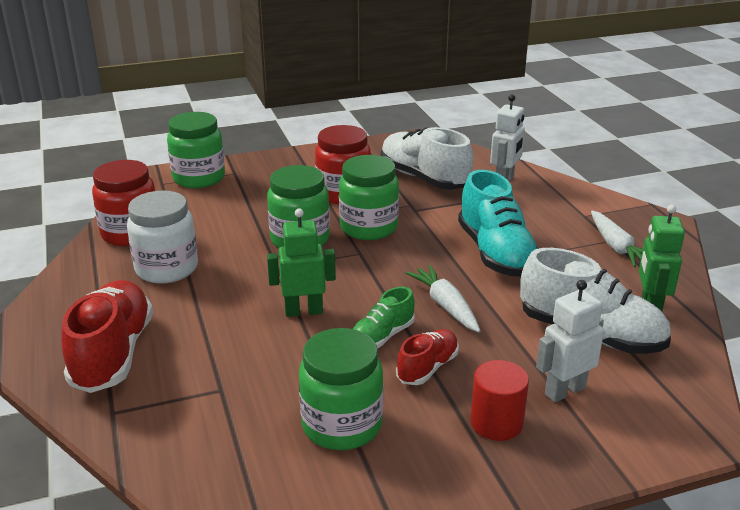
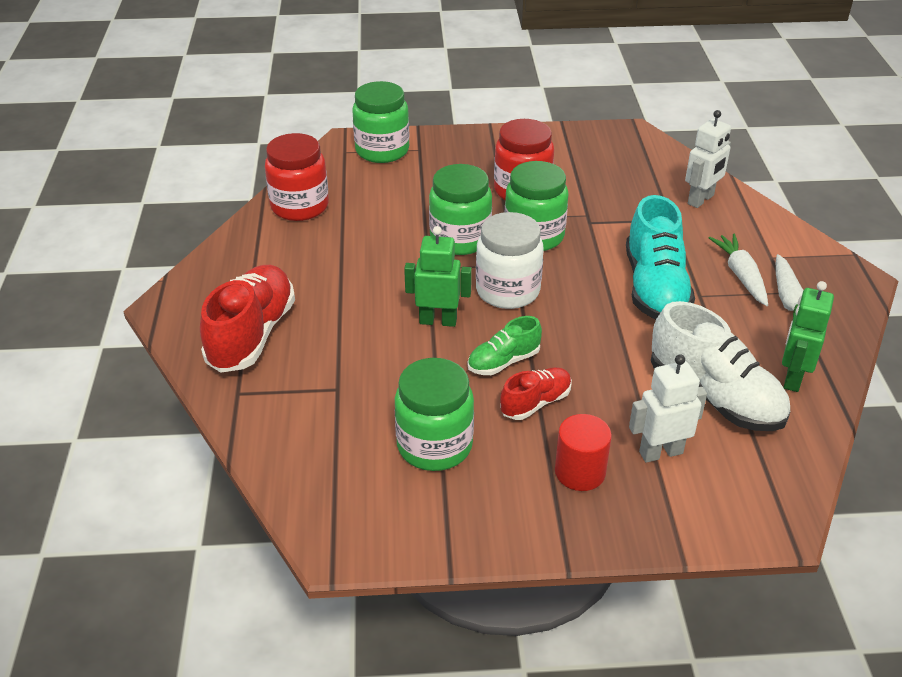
camera: 15 degrees right, 10 degrees up
white jar [127,190,198,284] -> white jar moved to [476,212,544,309]
white shoe [381,127,473,190] -> none
white carrot [405,265,480,332] -> white carrot moved to [709,234,768,306]

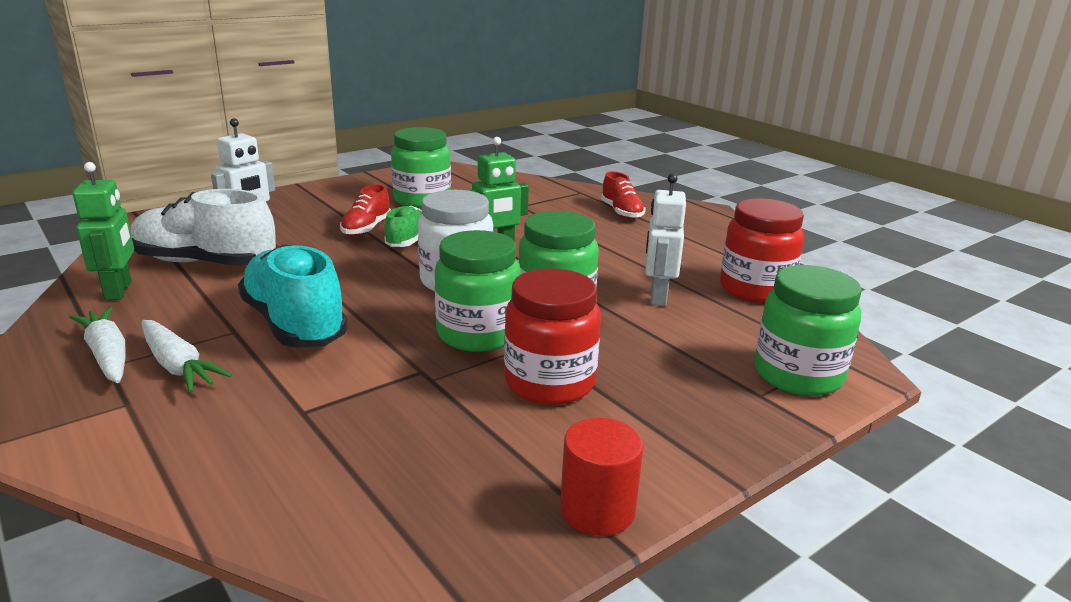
camera: 145 degrees right, 15 degrees down
red shoe [200,265,295,373] -> red shoe [601,171,646,219], size x0.55
red cylinder [555,414,612,491] -> red cylinder moved to [560,418,644,536]
white robot [685,110,731,208] -> white robot moved to [645,173,686,306]

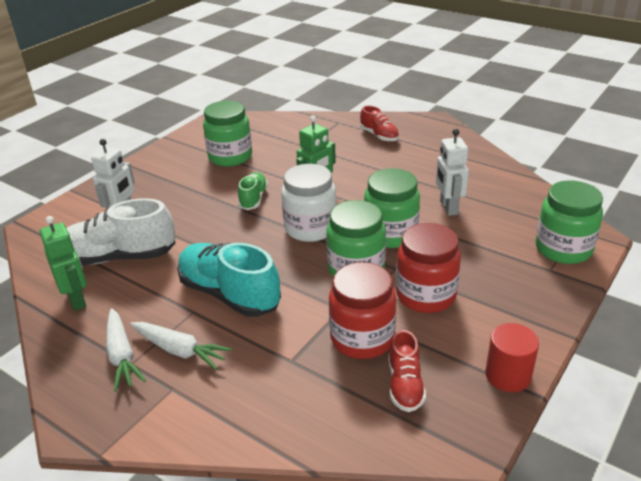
camera: 15 degrees left, 10 degrees up
white carrot [69,307,126,383] -> white carrot turned 150 degrees counterclockwise [106,308,146,392]
red shoe [340,184,391,236] -> red shoe moved to [388,330,426,412]
red jar [720,198,804,303] -> red jar moved to [329,262,396,359]

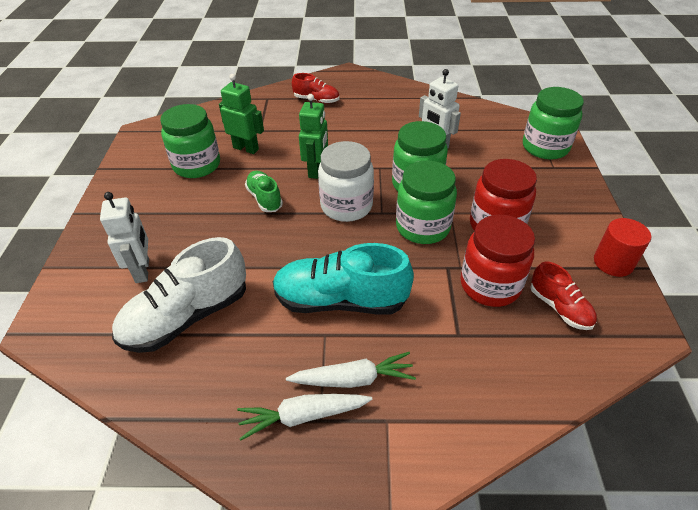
camera: 35 degrees left, 10 degrees up
green robot [39,216,87,311] -> green robot moved to [219,74,264,154]
white carrot [106,308,146,392] -> white carrot turned 135 degrees clockwise [237,394,373,441]

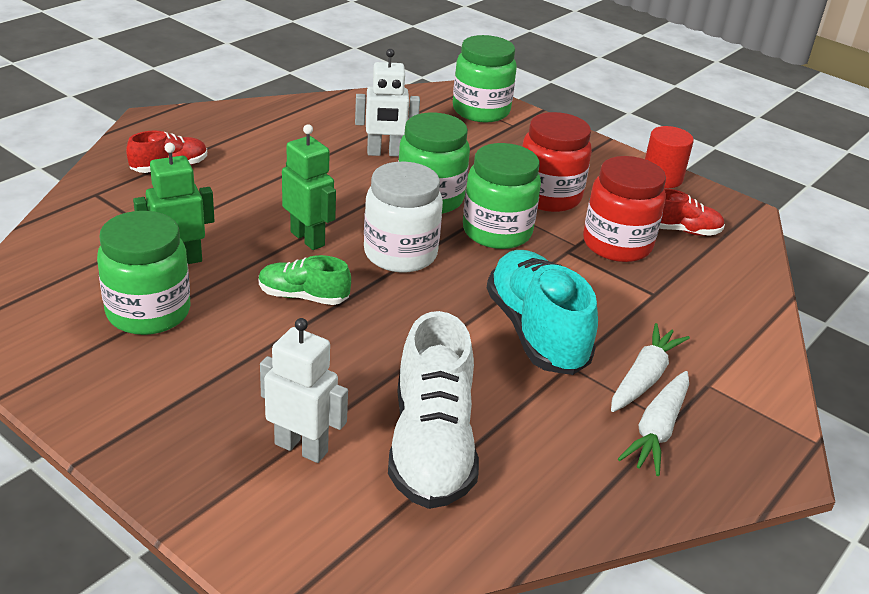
camera: 55 degrees left, 10 degrees down
turquoise shoe [273,243,414,314] -> turquoise shoe turned 120 degrees clockwise [487,250,598,375]

